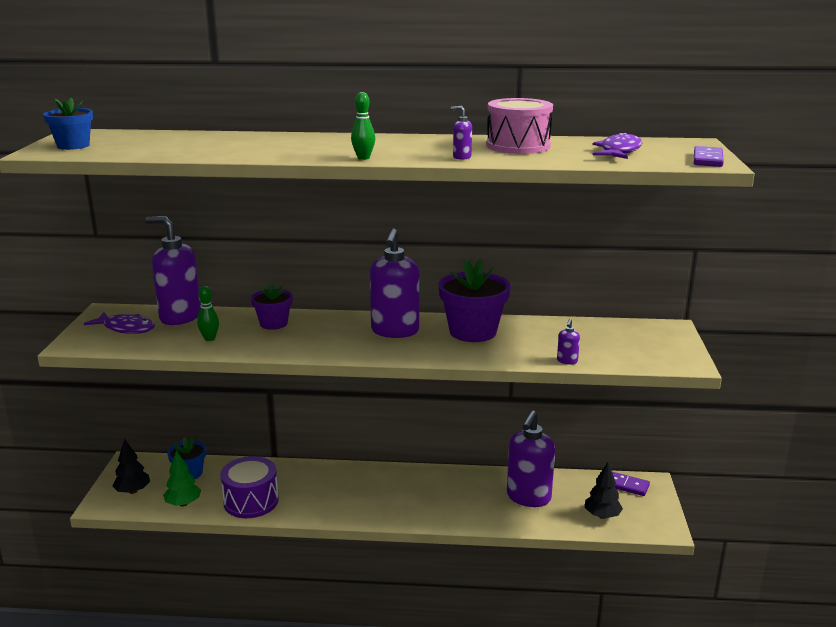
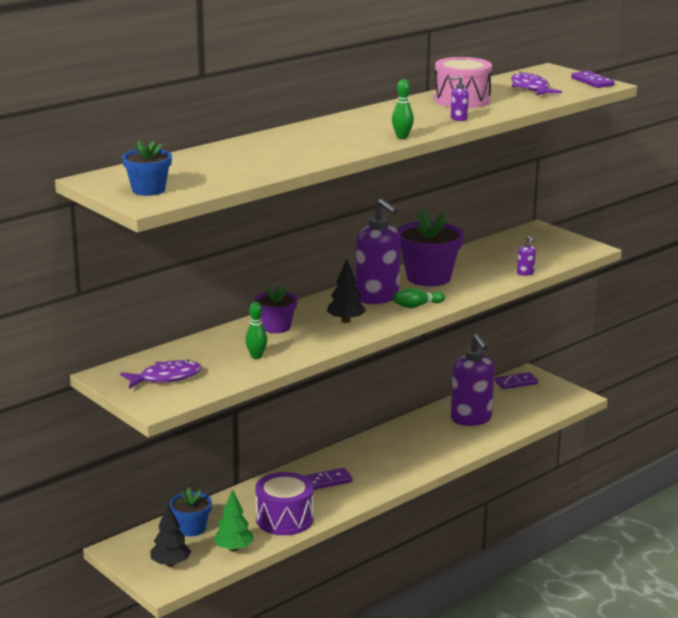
camera: 45 degrees left, 0 degrees up
purple soap dispenser [145,216,201,325] -> none
black tree [585,462,623,519] -> black tree moved to [327,259,366,323]
none -> purple domino [305,468,353,490]
none -> green bowling pin [393,288,445,308]

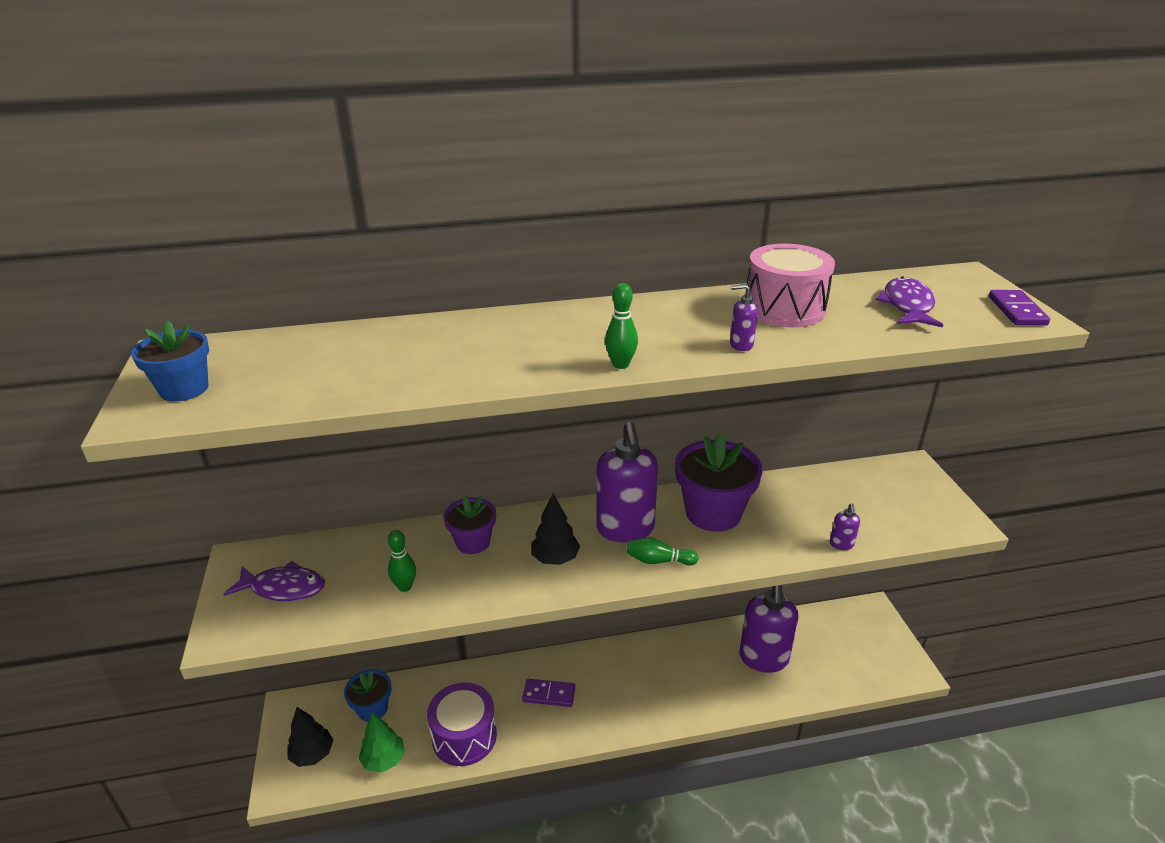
camera: 30 degrees right, 10 degrees up
purple domino [495,372,538,389] -> none

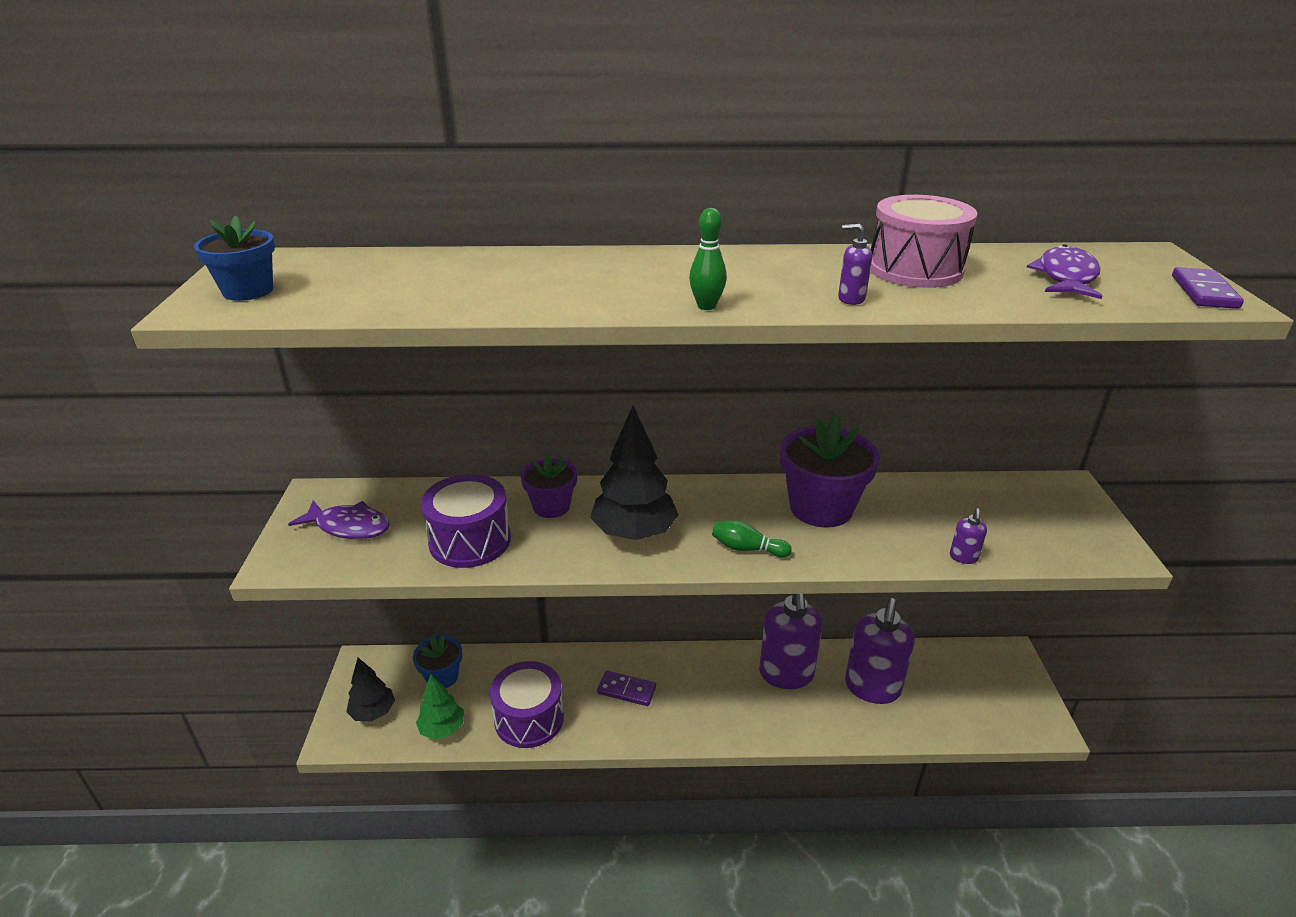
camera: 10 degrees right, 0 degrees up
green bowling pin [388,530,416,592] -> purple drum [421,474,511,568]
black tree [531,494,580,565] -> black tree [590,406,678,540], size x1.59
purple soap dispenser [596,422,658,542] -> purple soap dispenser moved to [759,594,822,689]

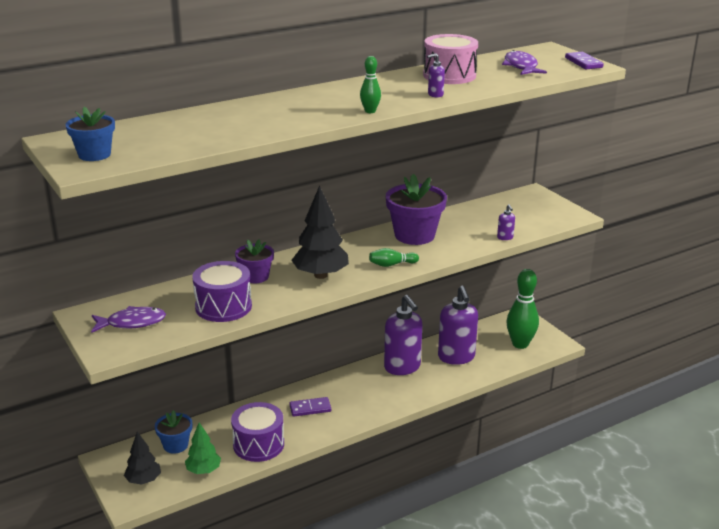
camera: 30 degrees left, 5 degrees down
none -> green bowling pin [507,269,539,349]

